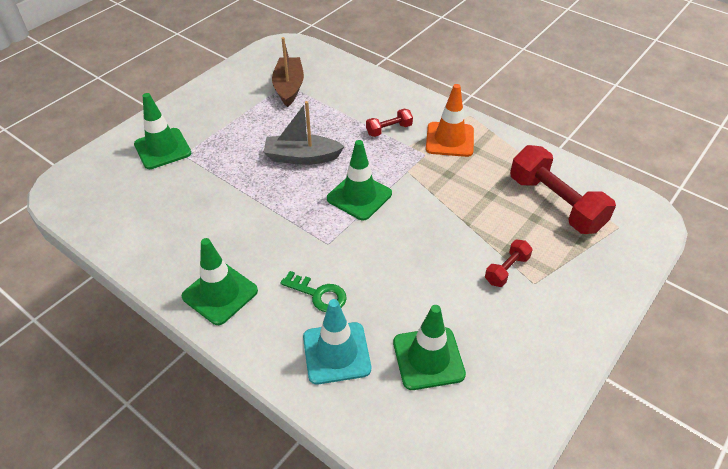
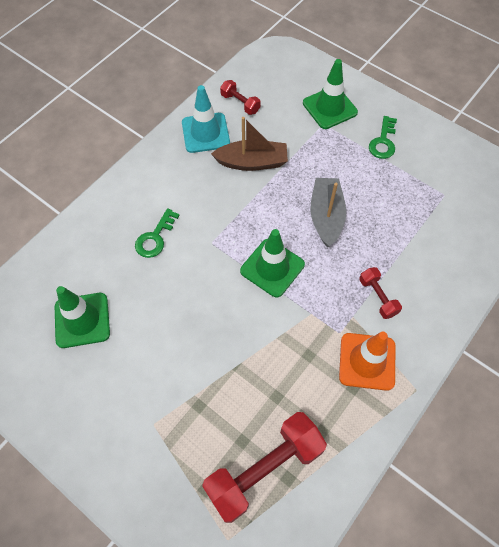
camera: 90 degrees right, 15 degrees up
green traffic cone [182,238,258,325] -> none
brown boat [272,37,304,107] -> brown boat moved to [211,117,288,171]
turquoise traffic cone [303,299,371,384] -> turquoise traffic cone moved to [182,85,230,153]
red dumbbell [485,240,533,287] -> red dumbbell moved to [220,80,261,115]
none -> green key [369,116,397,159]

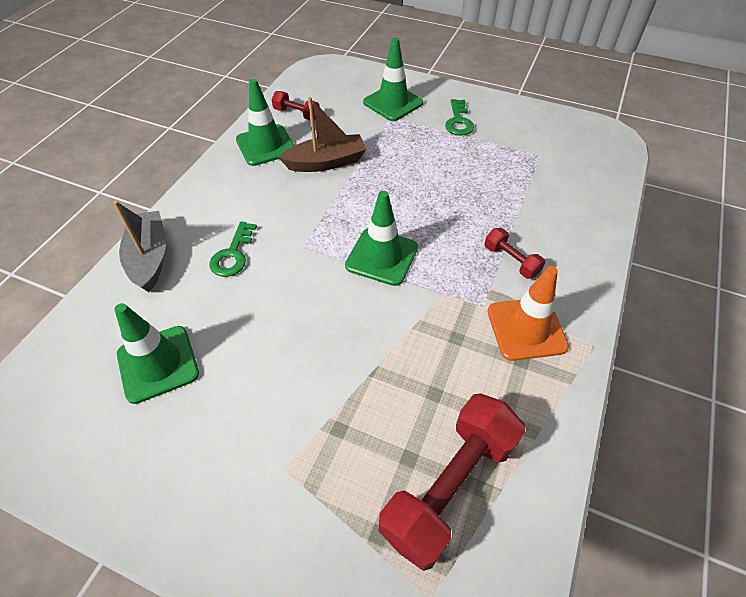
camera: 15 degrees left, 10 degrees down
turquoise traffic cone [182,85,230,153] -> green traffic cone [236,79,295,166]
grey boat [310,178,346,247] -> grey boat moved to [113,200,166,292]

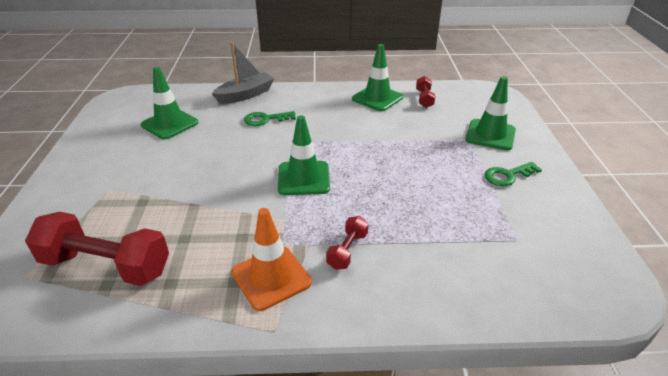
camera: 65 degrees right, 15 degrees down
brown boat [278,97,367,172] -> none

